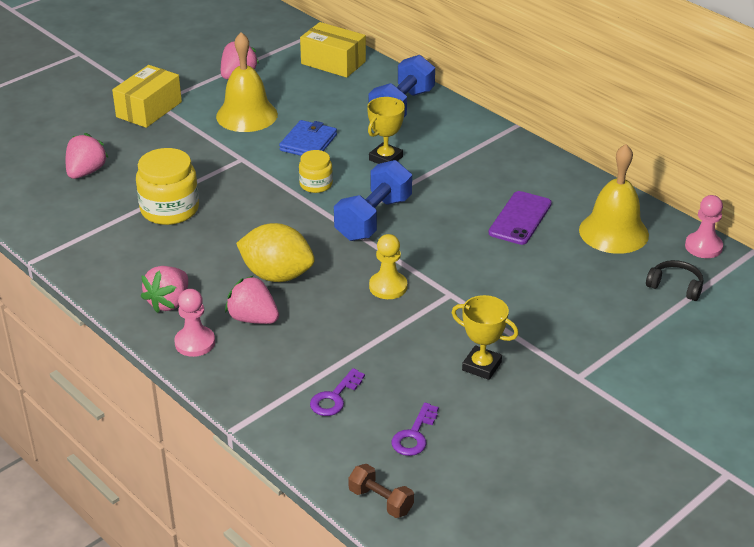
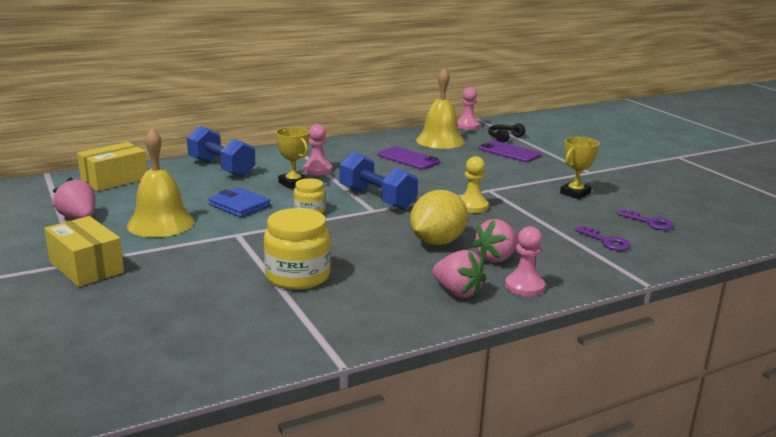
camera: 75 degrees left, 15 degrees down
pink strawberry [65,133,109,179] -> none
brown dumbbell [348,464,414,518] -> none
none -> pink pawn [303,124,332,175]
none -> purple phone [479,141,542,162]

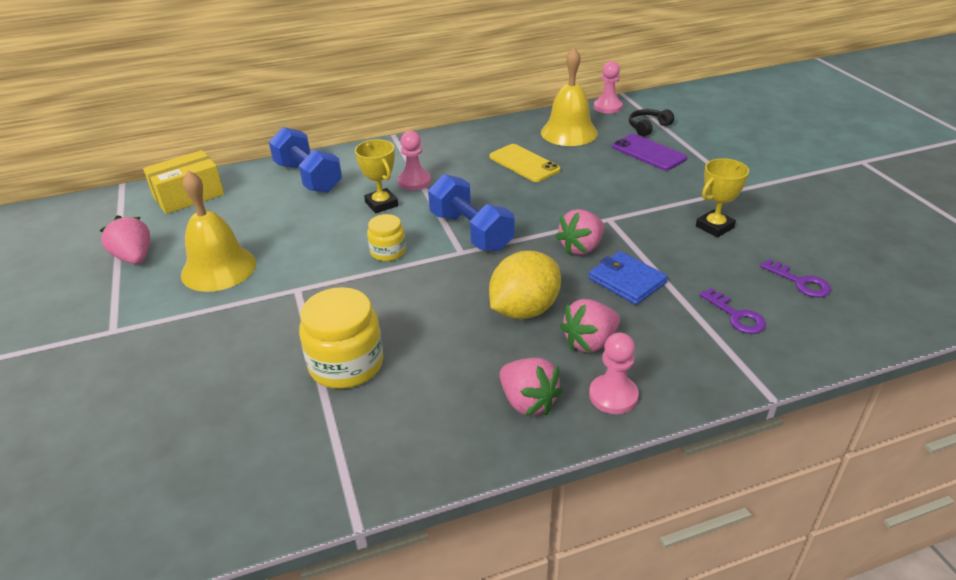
camera: 10 degrees right, 15 degrees up
yellow box [44,216,124,287] -> none
blue wallet [208,187,271,217] -> blue wallet moved to [589,251,668,305]
purple phone [377,146,440,170] -> yellow phone [489,144,561,182]
yellow pawn [461,156,489,213] -> pink strawberry [555,209,604,255]

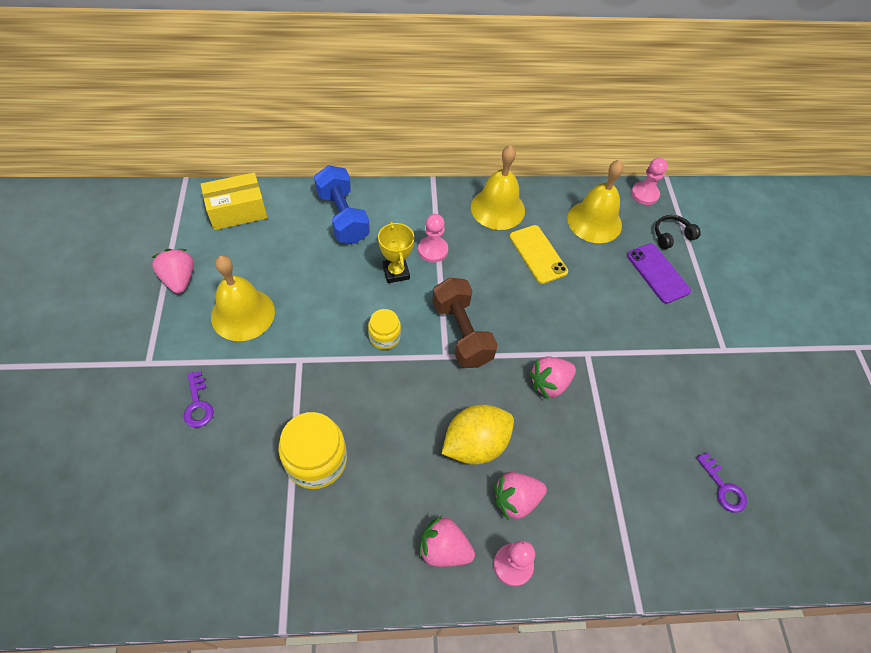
camera: 10 degrees right, 20 degrees up
blue dumbbell [428,174,515,252] -> brown dumbbell [432,278,498,368]
pink strawberry [500,358,563,416] -> pink strawberry turned 135 degrees clockwise [419,516,475,567]
blue wallet [589,251,668,305] -> none
yellow trophy [696,158,749,237] -> none
purple key [699,288,766,334] -> purple key moved to [184,371,214,428]
none -> yellow bell [471,145,525,230]

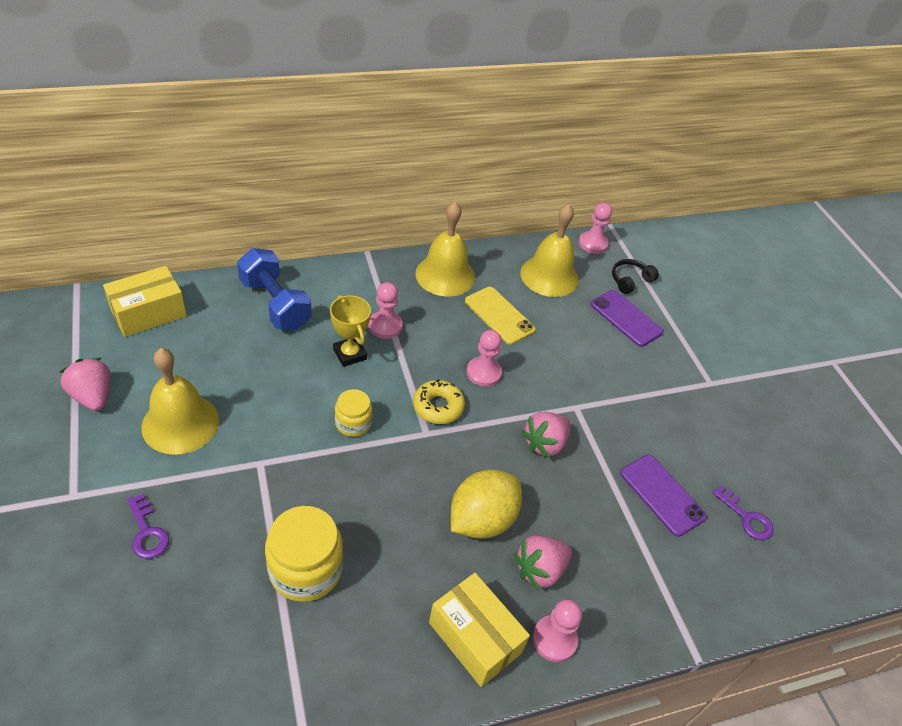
camera: 15 degrees left, 10 degrees down
pink strawberry [419,516,475,567] -> yellow box [429,573,530,687]
brown dumbbell [432,278,498,368] -> yellow donut [413,379,465,424]
none -> pink pawn [467,330,502,387]
none -> purple phone [620,455,707,537]

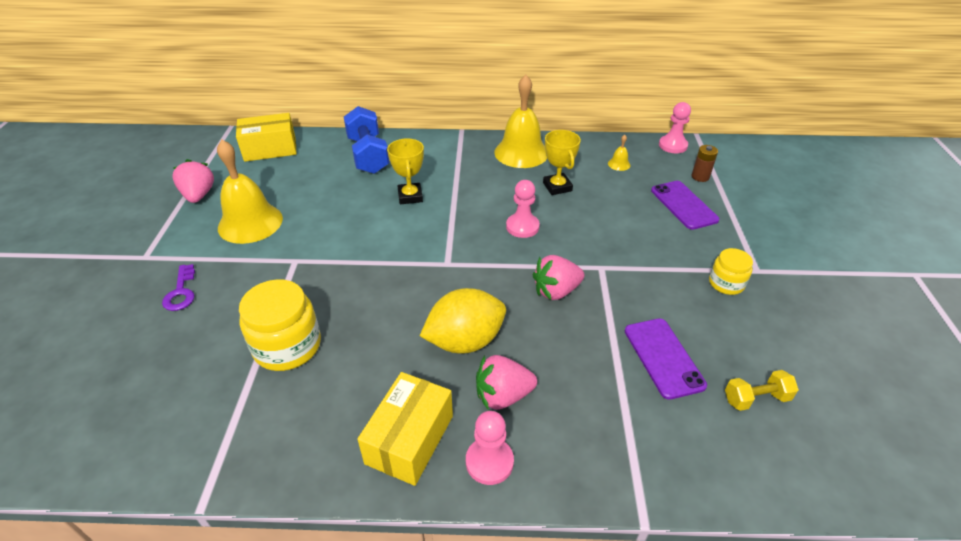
camera: 25 degrees right, 5 degrees down
yellow jar [335,389,372,437] -> yellow jar moved to [709,248,753,295]
pink pawn [369,282,403,339] -> none
yellow donut [413,379,465,424] -> none
yellow box [429,573,530,687] -> yellow box turned 45 degrees clockwise [357,372,453,486]
yellow phone [465,287,536,345] -> yellow trophy [543,130,581,195]
yellow bell [520,204,579,297] -> yellow bell [608,135,631,171], size x0.40
black headphones [612,259,659,294] -> brown battery [691,145,718,182]
purple key [712,485,773,540] -> yellow dumbbell [725,370,799,411]

